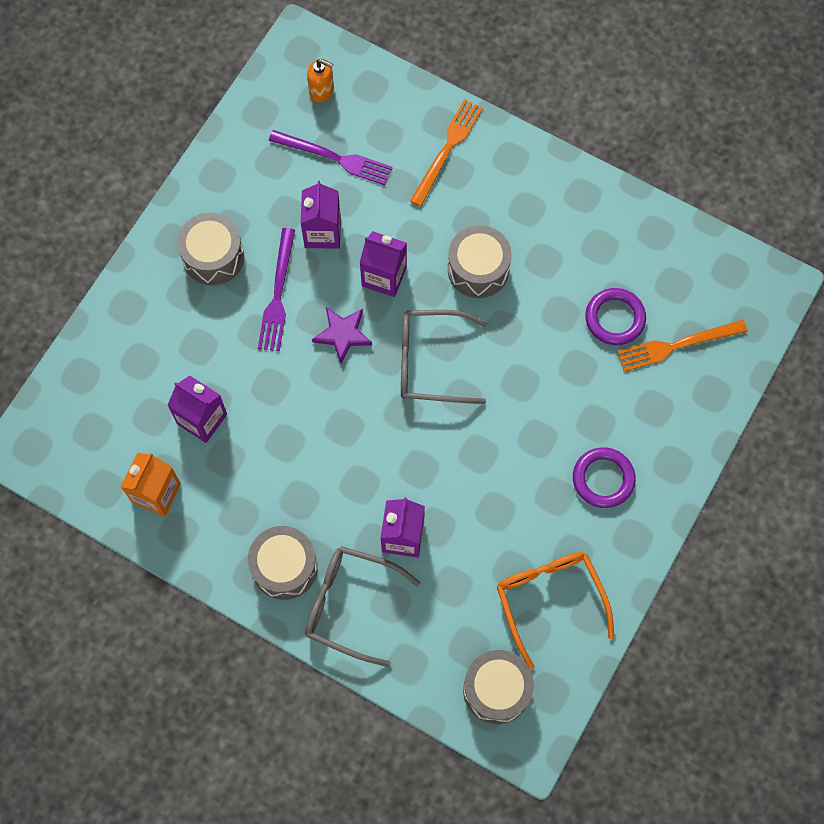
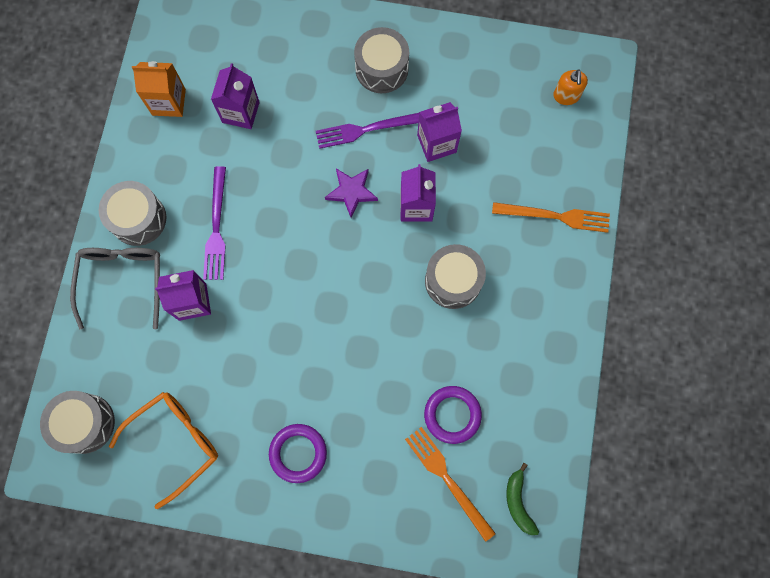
camera: 70 degrees right, 5 degrees up
purple fork [269,130,393,185] -> purple fork moved to [203,166,226,280]
grey glasses [401,310,487,404] -> none
none -> green banana [506,463,539,535]

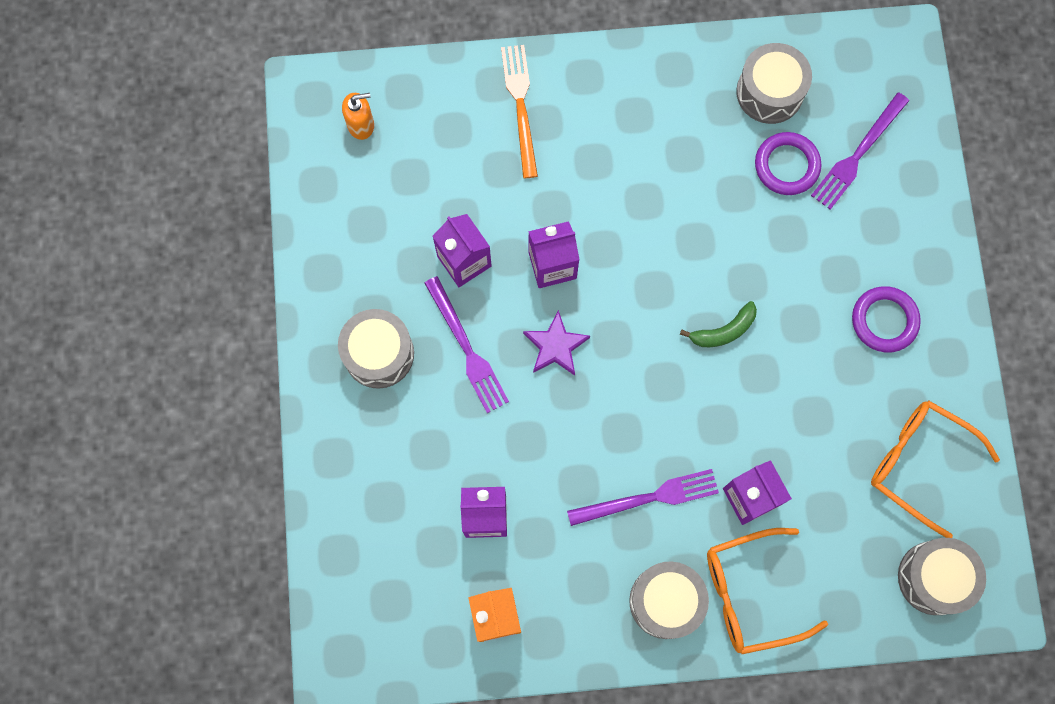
camera: 105 degrees left, 0 degrees up
grey glasses [70,248,160,329] -> orange glasses [707,528,828,654]
orange fork [405,427,496,542] -> purple fork [811,92,909,210]
grey drum [425,244,486,309] -> grey drum moved to [736,43,812,124]
green banana [506,463,539,535] -> green banana moved to [680,301,757,347]

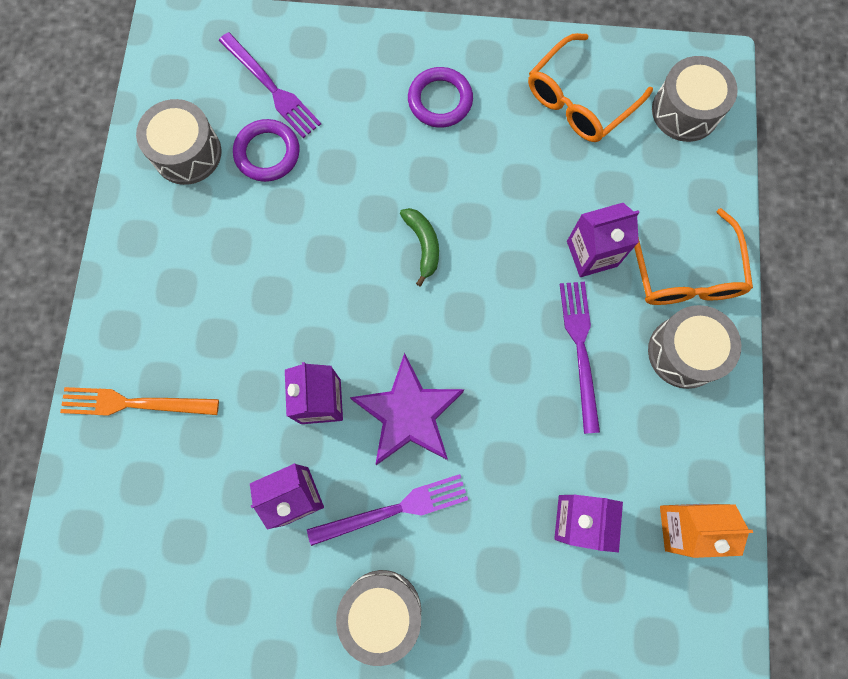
camera: 80 degrees left, 0 degrees up
orange soap dispenser [342,93,374,140] -> none
purple star [523,310,590,376] -> purple star [350,353,464,465], size x1.59

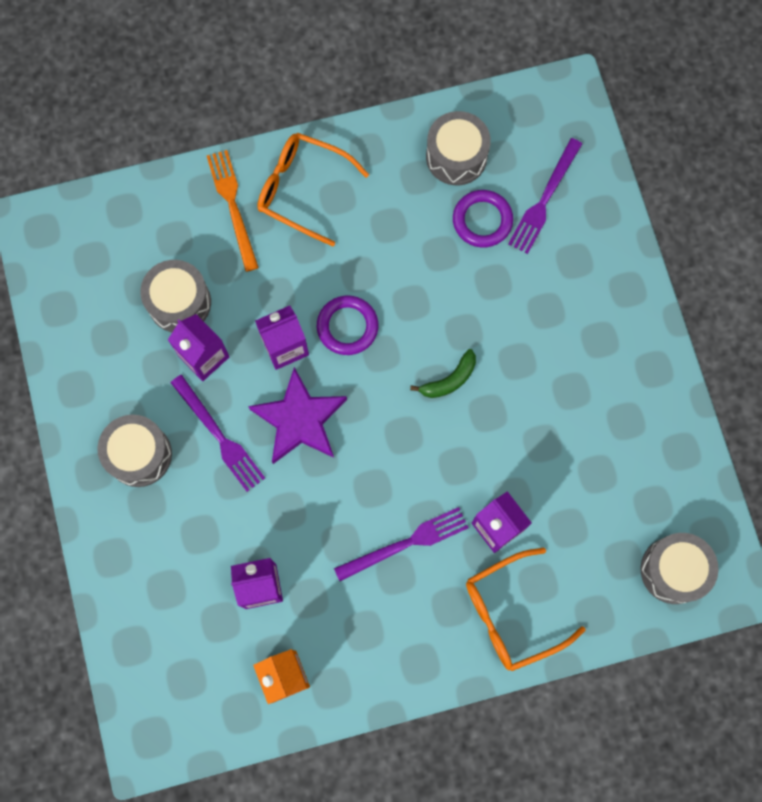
camera: 70 degrees right, 0 degrees up
purple ring [408,67,473,128] -> purple ring moved to [317,296,378,355]
orange glasses [528,33,653,142] -> orange glasses moved to [257,133,369,246]
grey drum [648,305,741,389] -> grey drum moved to [140,260,211,332]

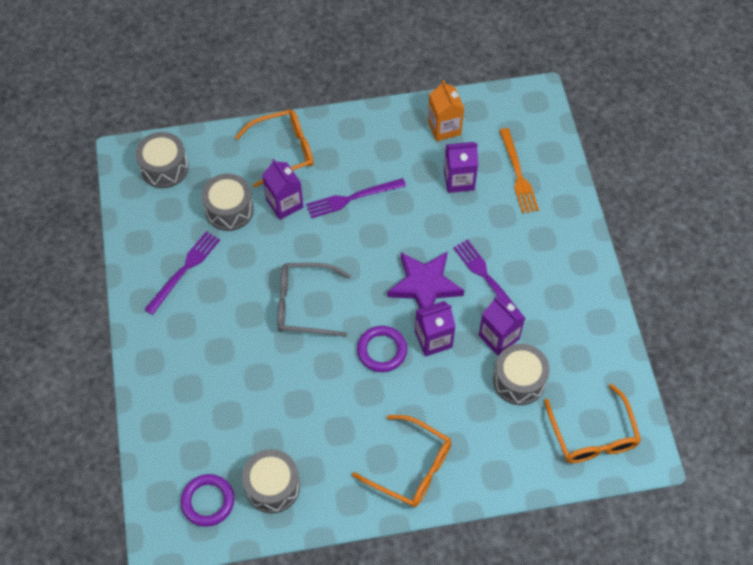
camera: 175 degrees left, 15 degrees down
grey drum [97,415,172,487] -> grey drum moved to [201,173,254,231]
orange fork [207,150,259,272] -> orange fork moved to [499,128,539,214]
green banana [410,349,476,398] -> grey glasses [277,263,351,337]
purple ring [453,190,513,248] -> purple ring moved to [181,474,234,527]
purple fork [508,138,582,254] -> purple fork moved to [144,231,220,315]
none -> orange glasses [544,384,641,463]

